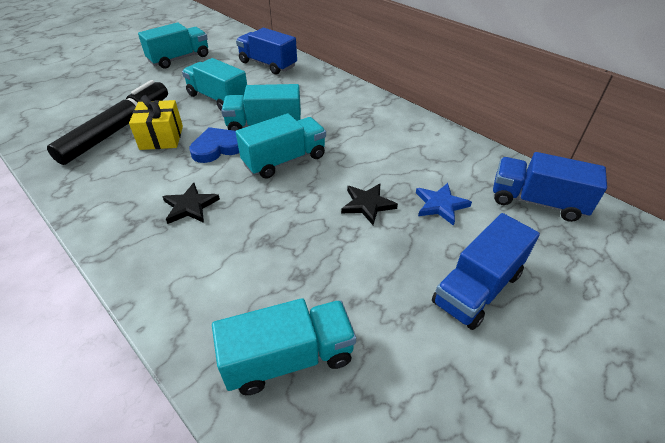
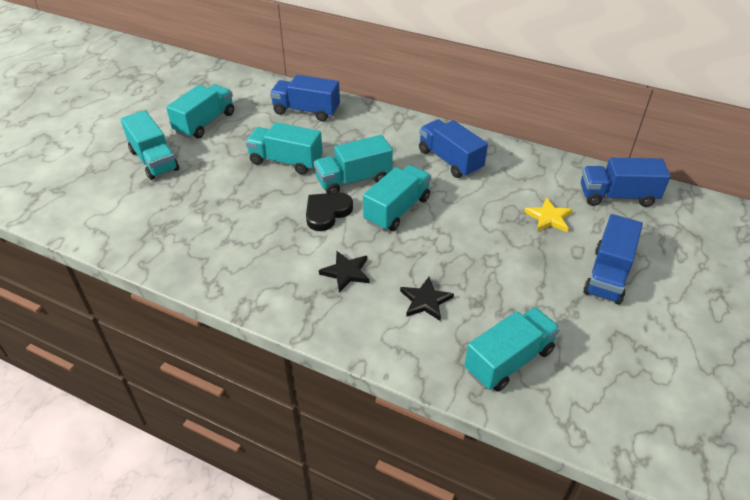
camera: 20 degrees left, 0 degrees up
black marker [47,80,168,165] -> none
yellow gift [129,95,183,150] -> none
blue heart [189,127,239,163] -> black heart [306,192,353,231]
black star [341,183,398,225] -> black star moved to [400,277,454,321]
blue star [416,183,472,226] -> yellow star [524,198,573,232]
none -> turquoise truck [120,110,179,180]
none -> blue truck [419,119,488,178]

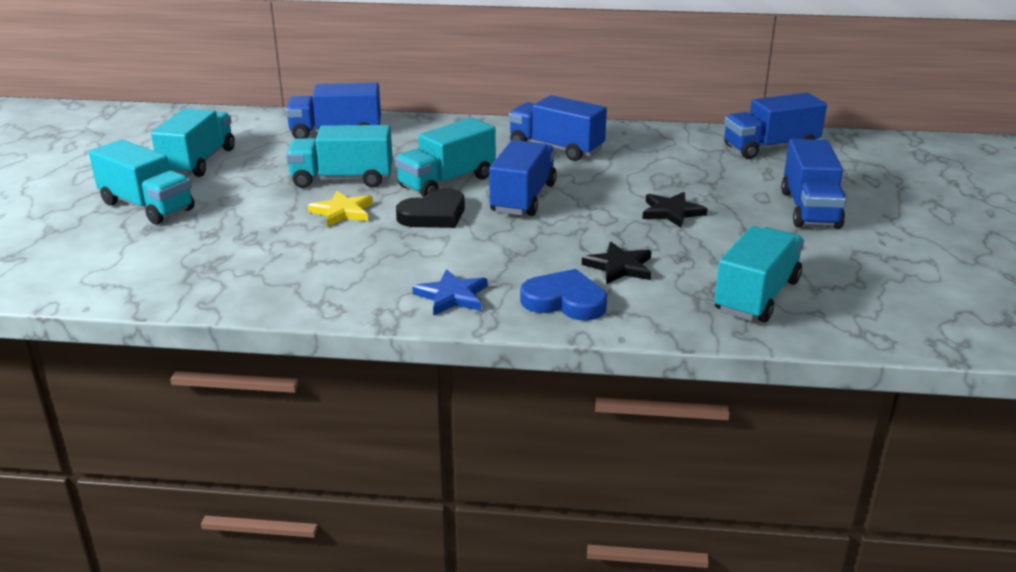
camera: 20 degrees left, 15 degrees down
black heart [306,192,353,231] -> black heart turned 150 degrees counterclockwise [396,188,465,228]
black star [319,251,370,293] -> black star moved to [642,192,708,228]
turquoise truck [363,165,431,231] -> blue truck [489,140,557,216]
yellow star [524,198,573,232] -> yellow star moved to [308,191,373,227]
none -> blue star [412,269,488,316]
none -> blue heart [520,269,607,320]

